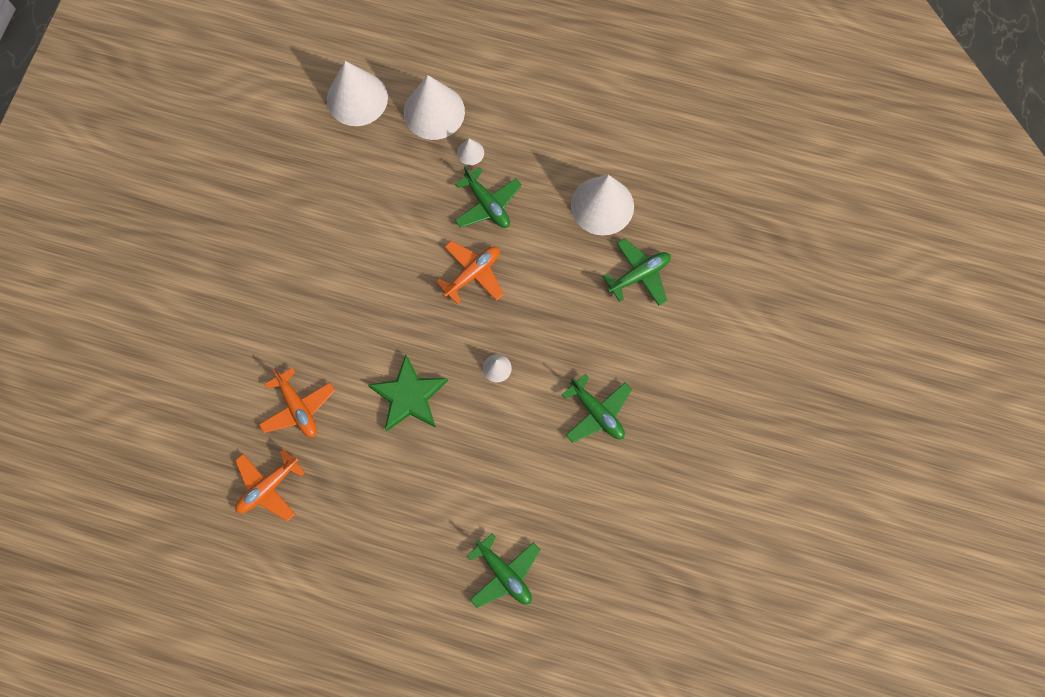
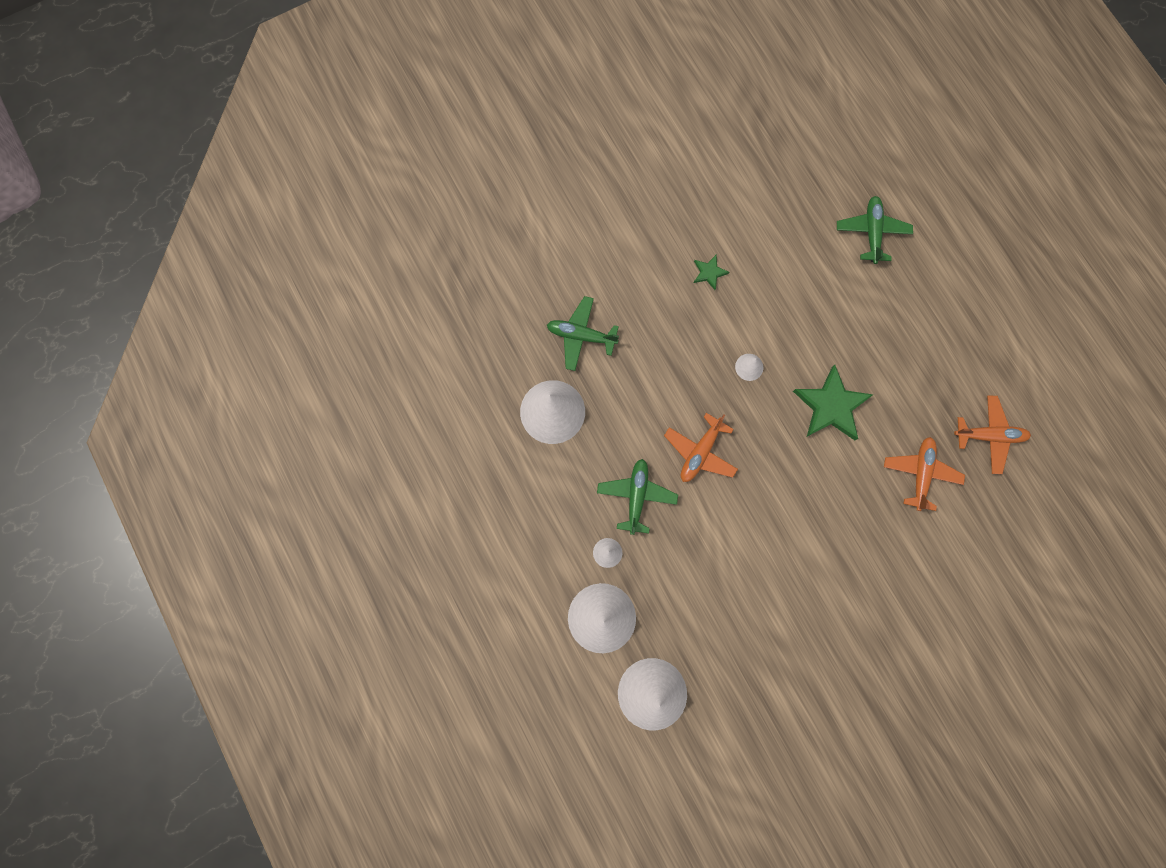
camera: 135 degrees left, 5 degrees up
orange plane [436,240,504,304] -> orange plane turned 60 degrees counterclockwise [664,413,738,482]
green plane [562,374,632,443] -> green star [694,255,729,290]

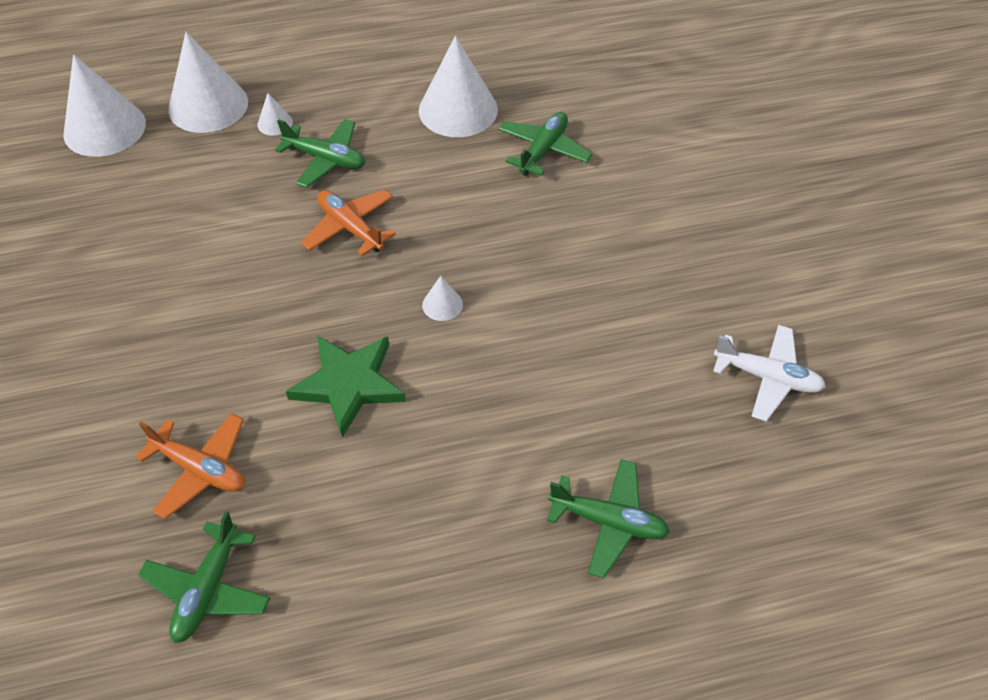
camera: 105 degrees right, 25 degrees down
green star [694,255,729,290] -> none
orange plane [954,395,1031,474] -> green plane [138,511,270,643]
none -> white plane [713,325,826,421]

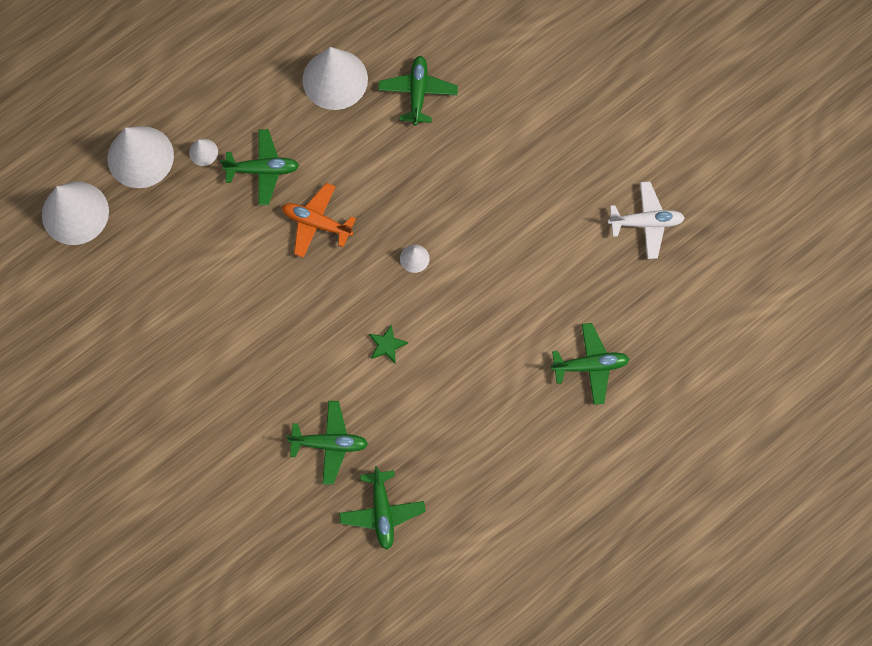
camera: 25 degrees left, 20 degrees up
orange plane [135,413,245,519] -> green plane [286,401,368,485]
green star [286,335,406,438] -> green star [369,324,408,363], size x0.49

